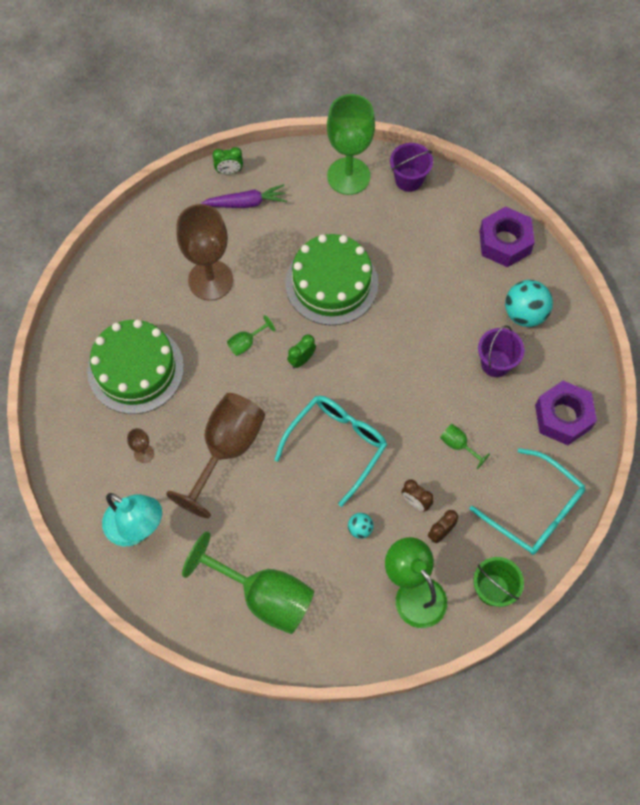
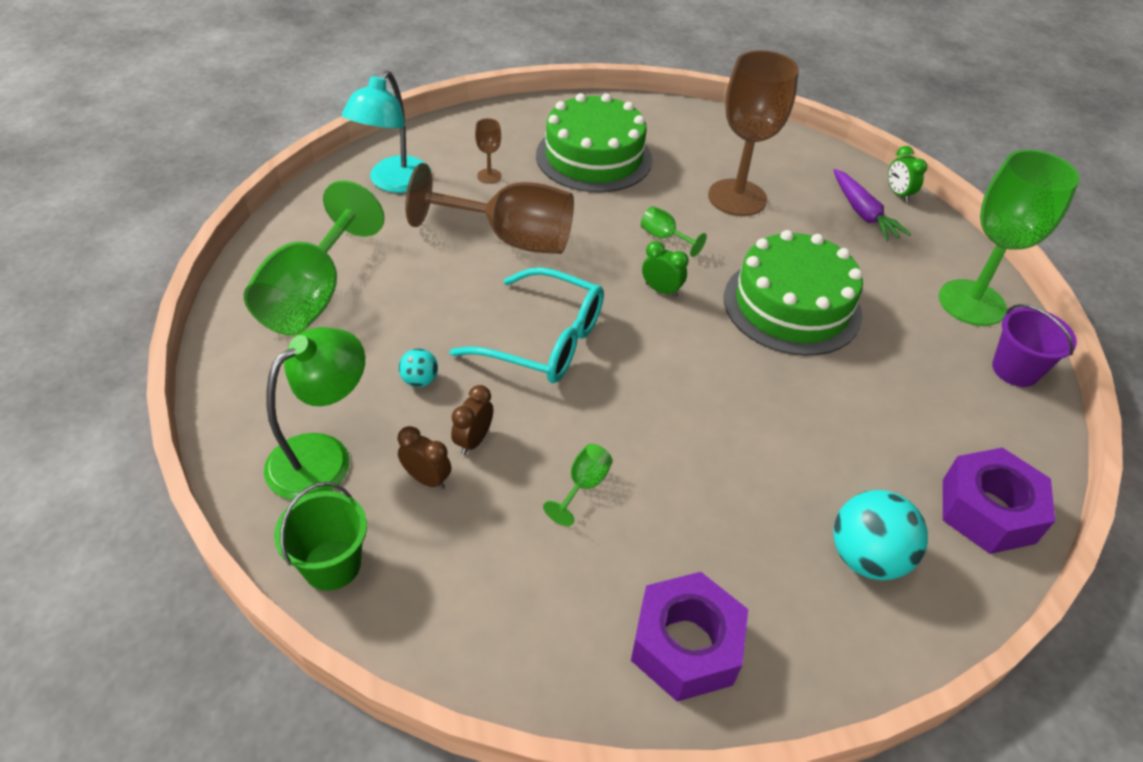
camera: 75 degrees right, 20 degrees down
turquoise glasses [469,448,586,555] -> none
purple bucket [478,325,524,377] -> none

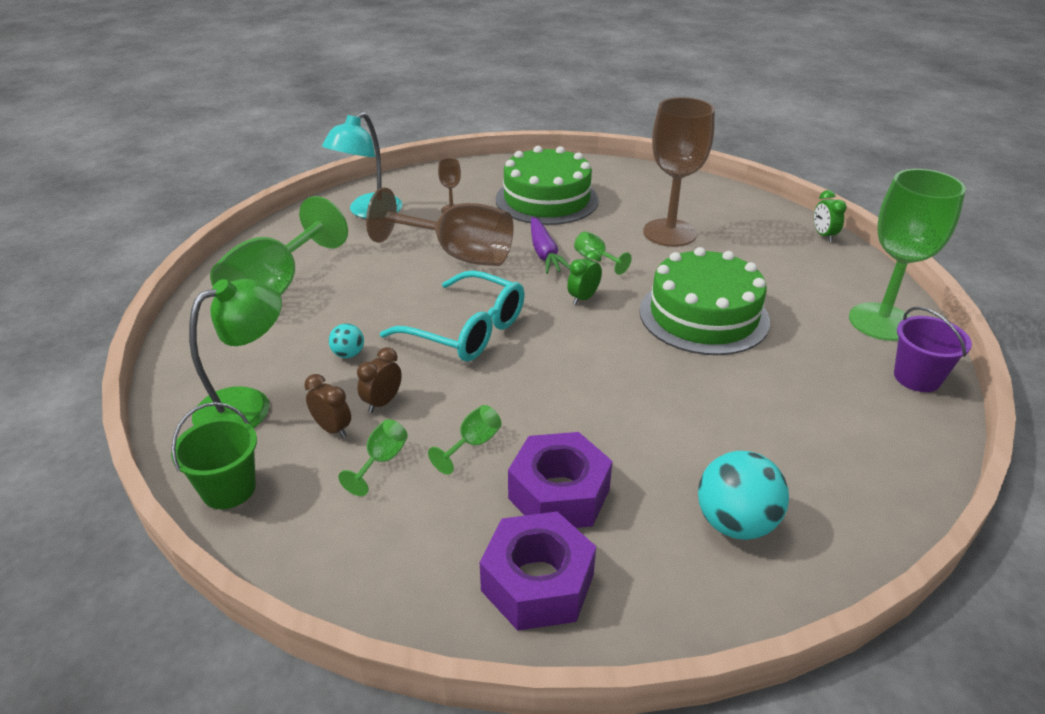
camera: 10 degrees right, 10 degrees down
green clock [642,241,688,297] -> green clock turned 90 degrees counterclockwise [567,250,602,305]
purple carrot [833,169,911,241] -> purple carrot moved to [531,217,570,274]
purple nut [943,447,1055,554] -> purple nut moved to [508,432,613,528]
none -> green goblet [338,419,408,496]

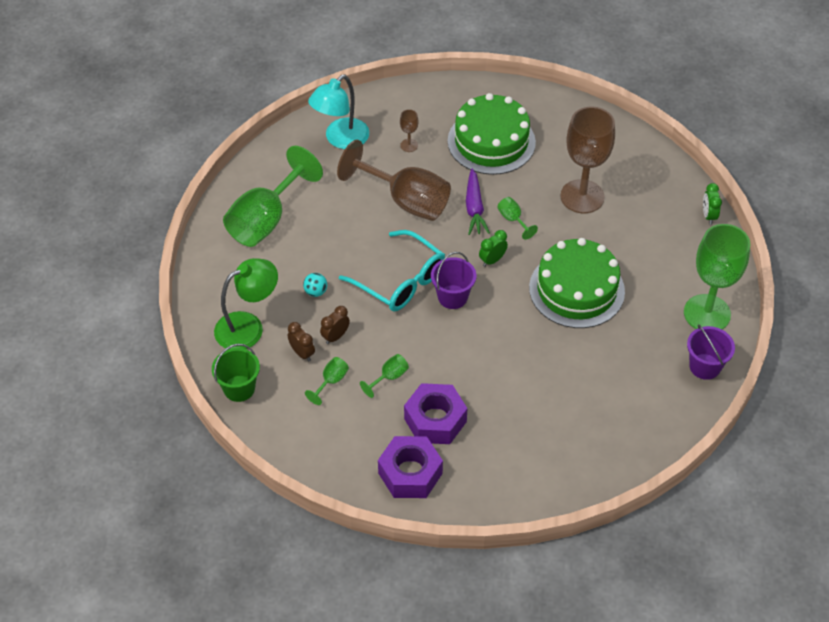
camera: 10 degrees right, 15 degrees up
turquoise ball [698,451,789,540] -> none
none -> purple bucket [431,252,476,309]

